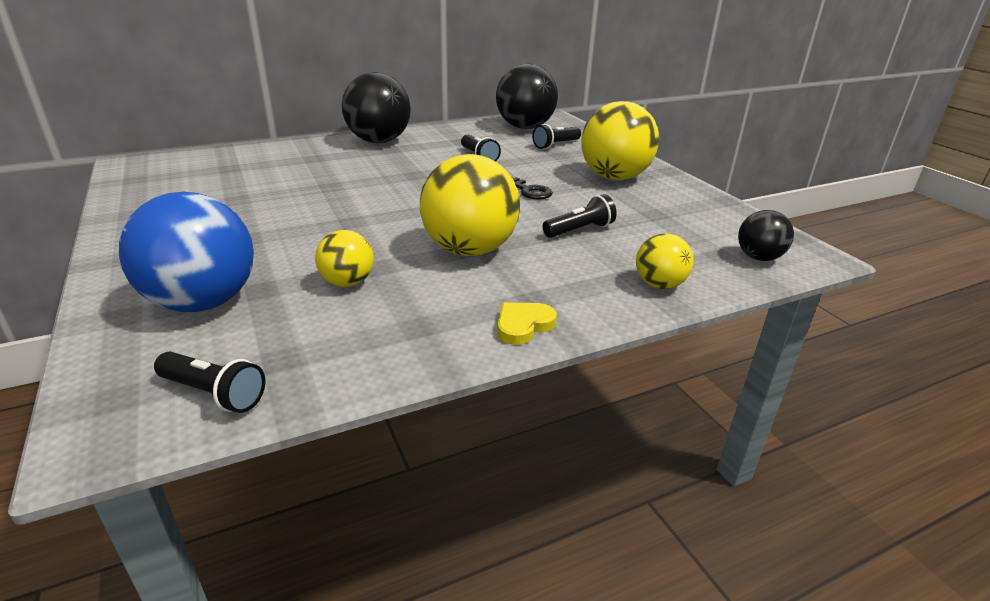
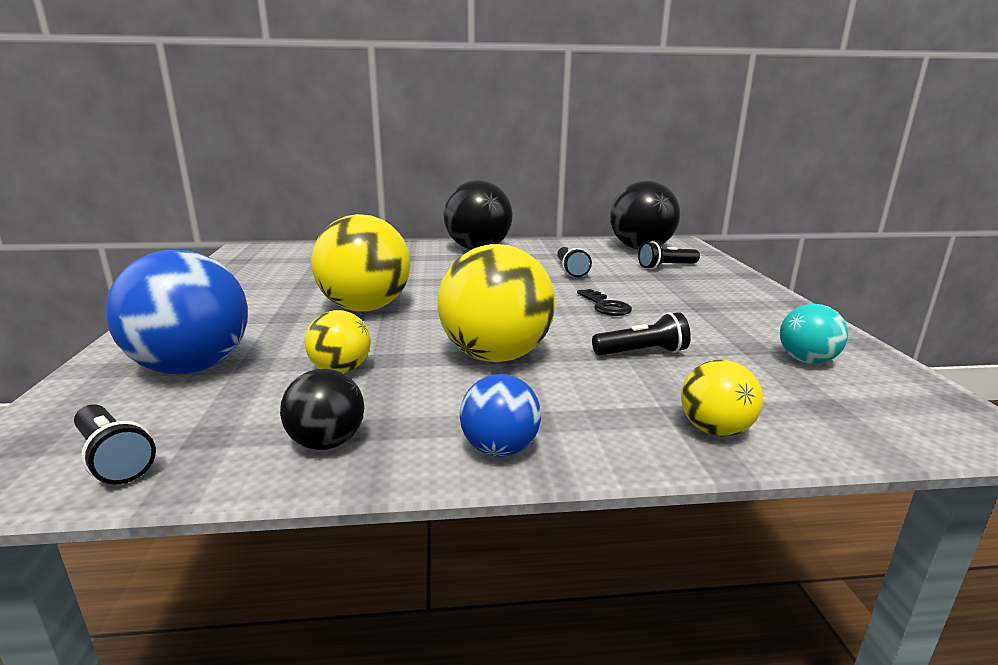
camera: 20 degrees right, 10 degrees down
yellow heart [497,302,557,345] -> blue ball [460,374,541,457]
yellow ball [581,101,659,180] -> yellow ball moved to [311,214,410,311]
black ball [738,210,794,261] -> black ball moved to [280,369,364,450]
none -> turquoise ball [780,304,848,364]

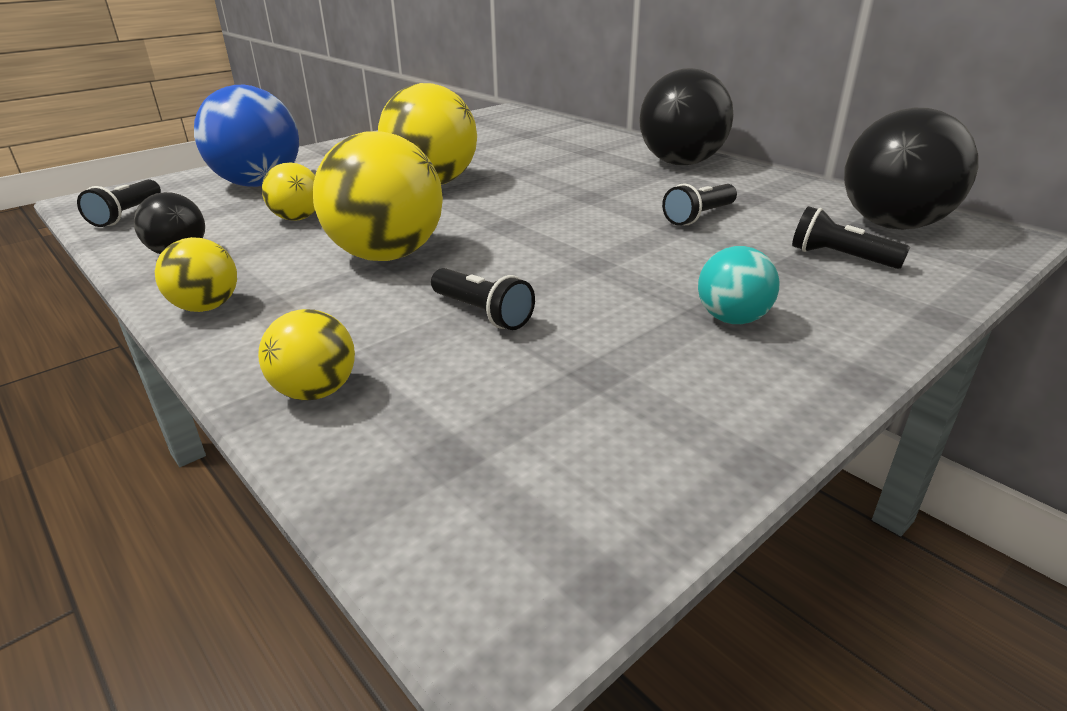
camera: 55 degrees right, 10 degrees up
blue ball [460,374,541,457] -> yellow ball [155,237,237,312]
black key [577,289,632,316] -> none
turquoise ball [780,304,848,364] -> turquoise ball moved to [698,246,780,324]

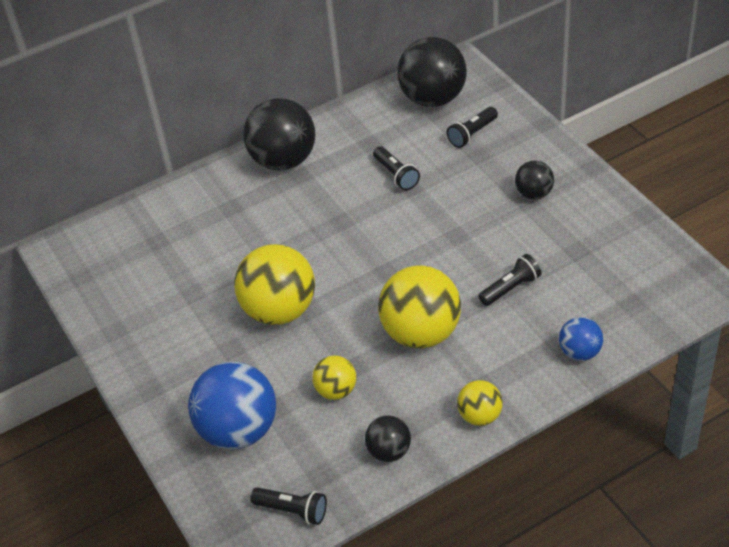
camera: 75 degrees left, 15 degrees up
yellow ball [258,309,355,400] -> blue ball [559,317,603,361]
turquoise ball [698,246,780,324] -> black ball [515,160,554,200]

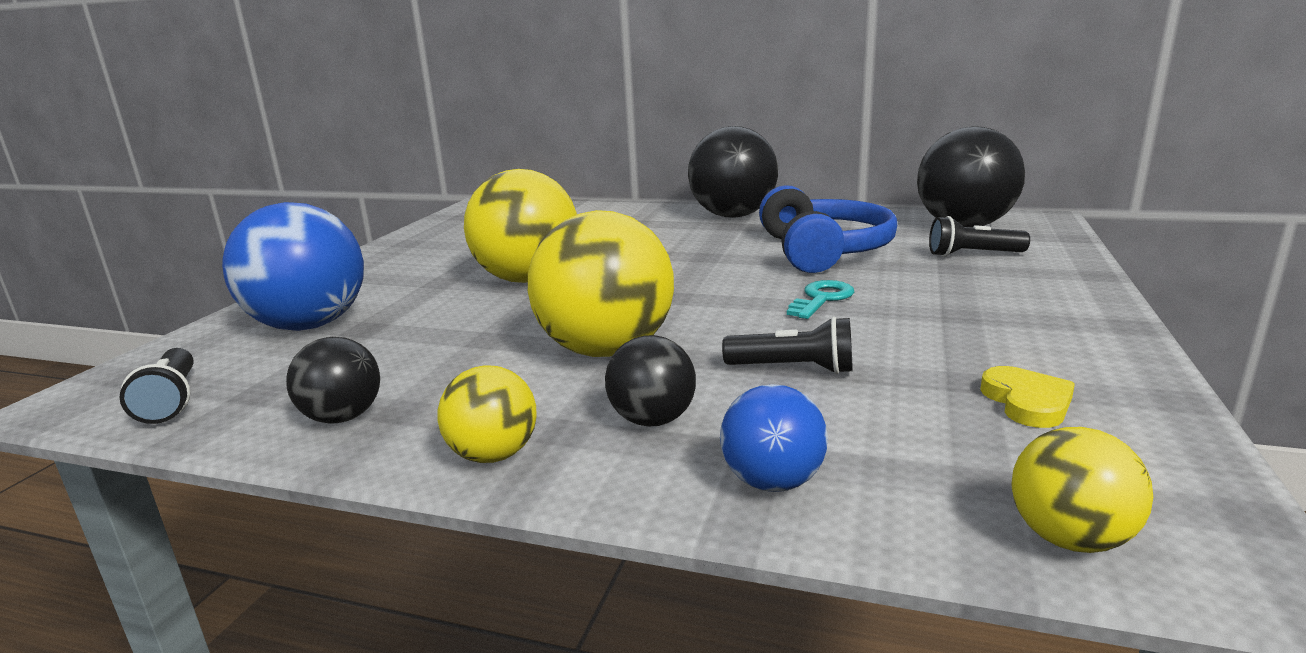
camera: 45 degrees right, 25 degrees down
yellow ball [312,355,356,400] -> yellow ball moved to [1011,427,1153,553]
black flashlight [373,146,420,190] -> blue headphones [759,185,897,273]
black ball [515,160,554,200] -> black ball moved to [605,335,696,427]
none -> turquoise key [787,280,854,319]
none -> yellow heart [980,366,1075,428]

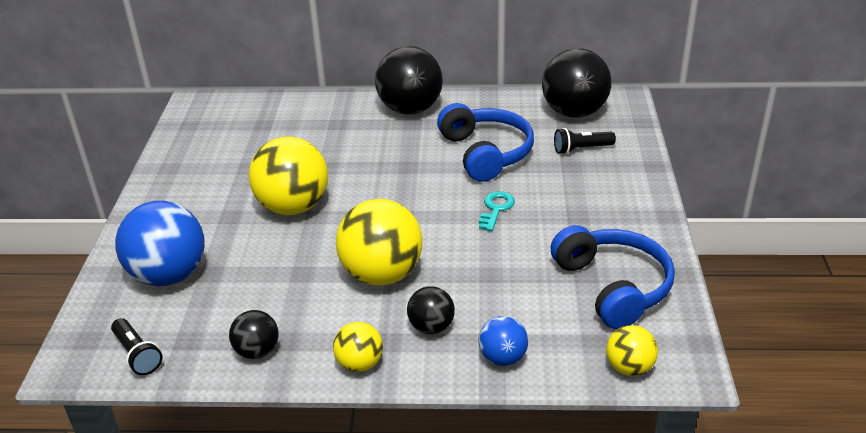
camera: 15 degrees left, 15 degrees up
black flashlight [722,317,853,374] -> none
yellow heart [980,366,1075,428] -> blue headphones [550,225,675,329]

